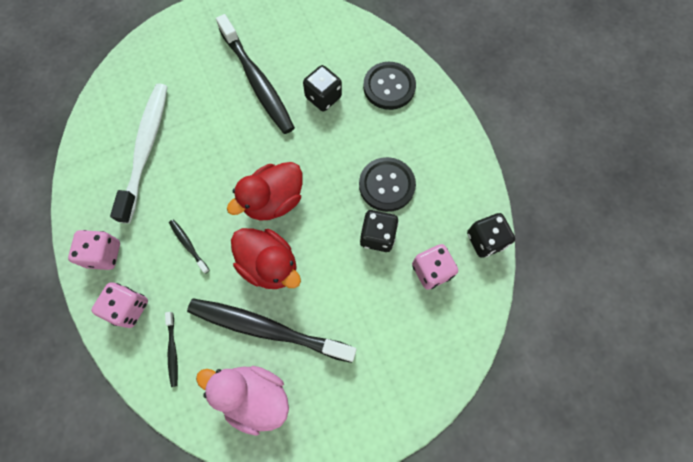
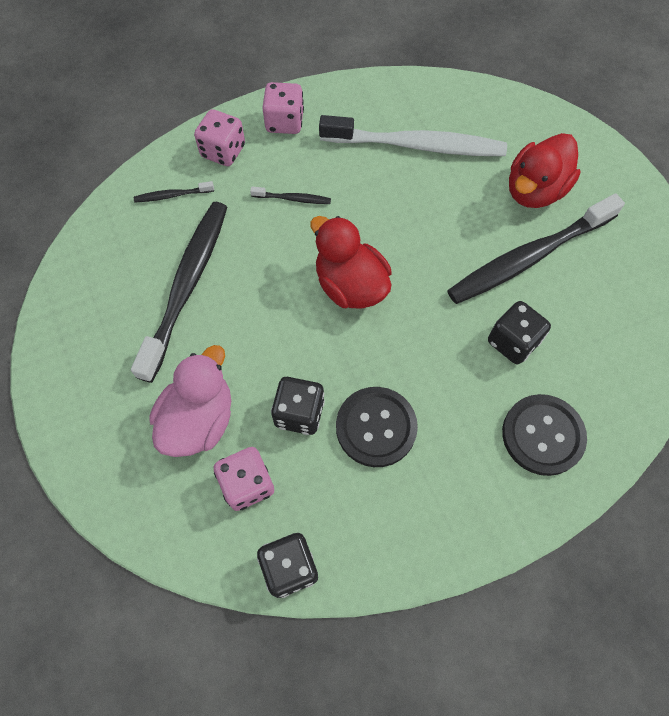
camera: 90 degrees right, 5 degrees down
black toothbrush [169,219,210,274] -> black toothbrush turned 45 degrees clockwise [250,187,331,204]
pink duck [196,366,289,436] -> pink duck moved to [149,345,231,457]
red duck [231,228,301,289] -> red duck moved to [509,133,580,208]

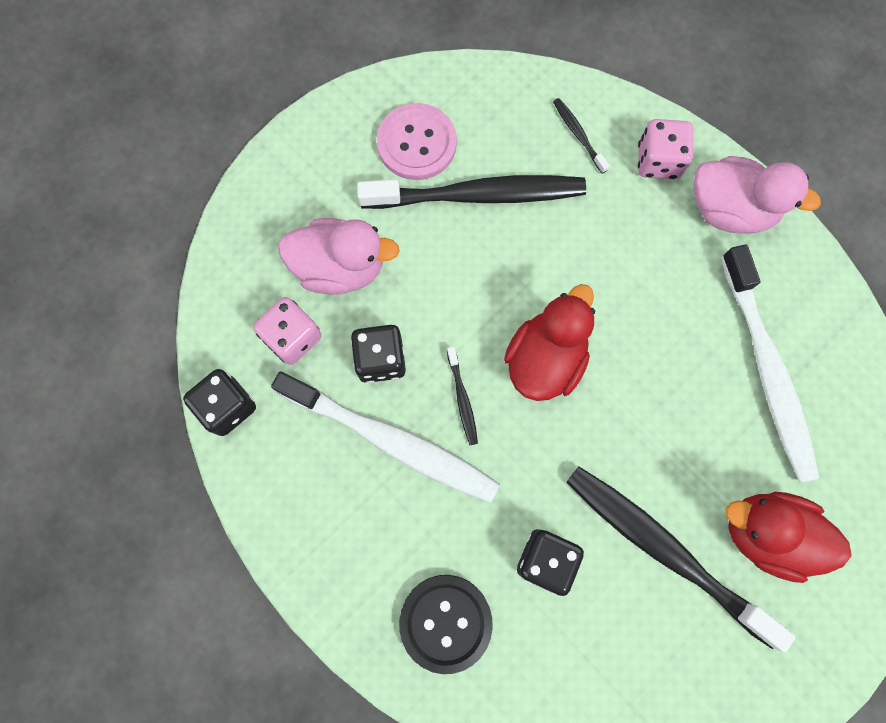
camera: 70 degrees right, 10 degrees up
black toothbrush [250,187,331,204] -> black toothbrush moved to [447,346,478,445]
pink dice [262,82,304,134] -> pink duck [693,156,821,234]
black button [336,387,418,467] -> white toothbrush [271,371,500,503]
none -> pink button [377,103,457,180]

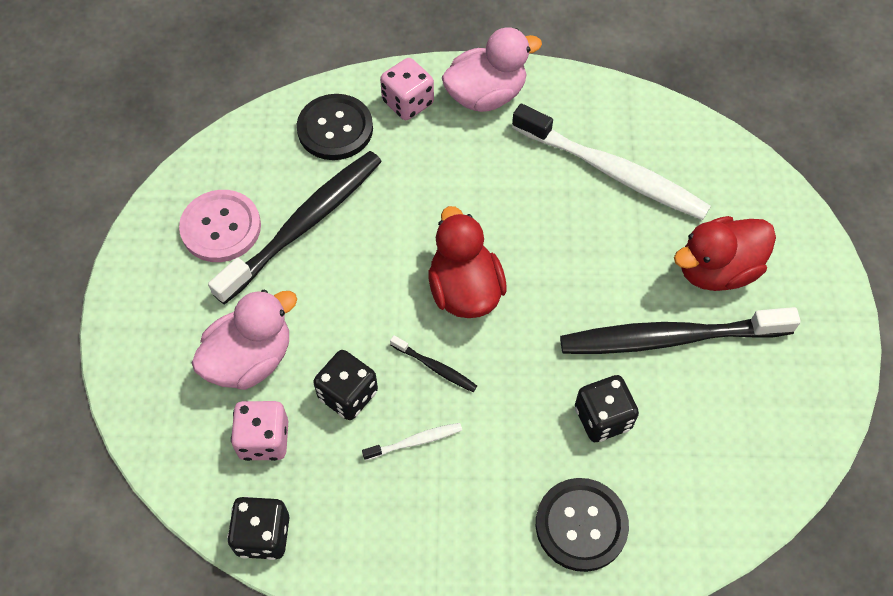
camera: 45 degrees left, 15 degrees down
white toothbrush [271,371,500,503] -> white toothbrush [362,423,462,460], size x0.42
black toothbrush [553,98,610,173] -> black button [297,94,373,160]

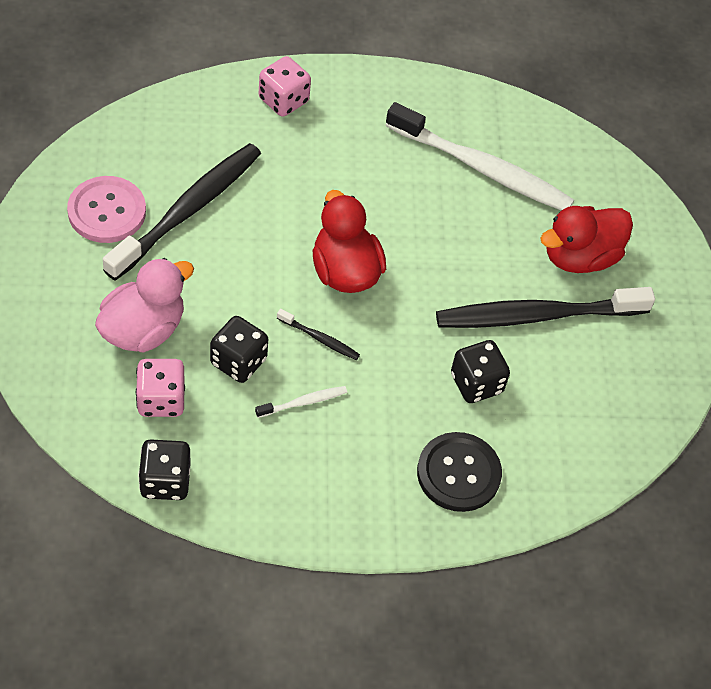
camera: 10 degrees left, 5 degrees down
black button [297,94,373,160] -> none
pink duck [442,27,542,112] -> none

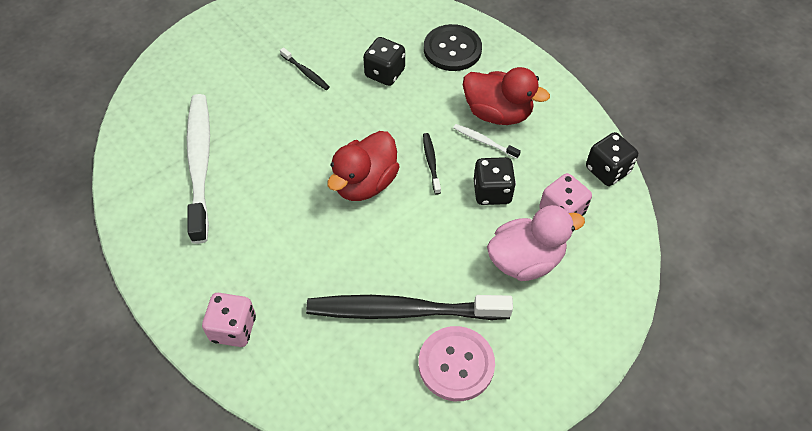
camera: 120 degrees left, 0 degrees up
pink duck [95,258,194,352] -> pink duck turned 150 degrees clockwise [487,205,585,281]
black toothbrush [436,287,655,328] -> black toothbrush [280,47,330,90], size x0.42
red duck [540,206,633,273] -> red duck moved to [463,67,550,125]

